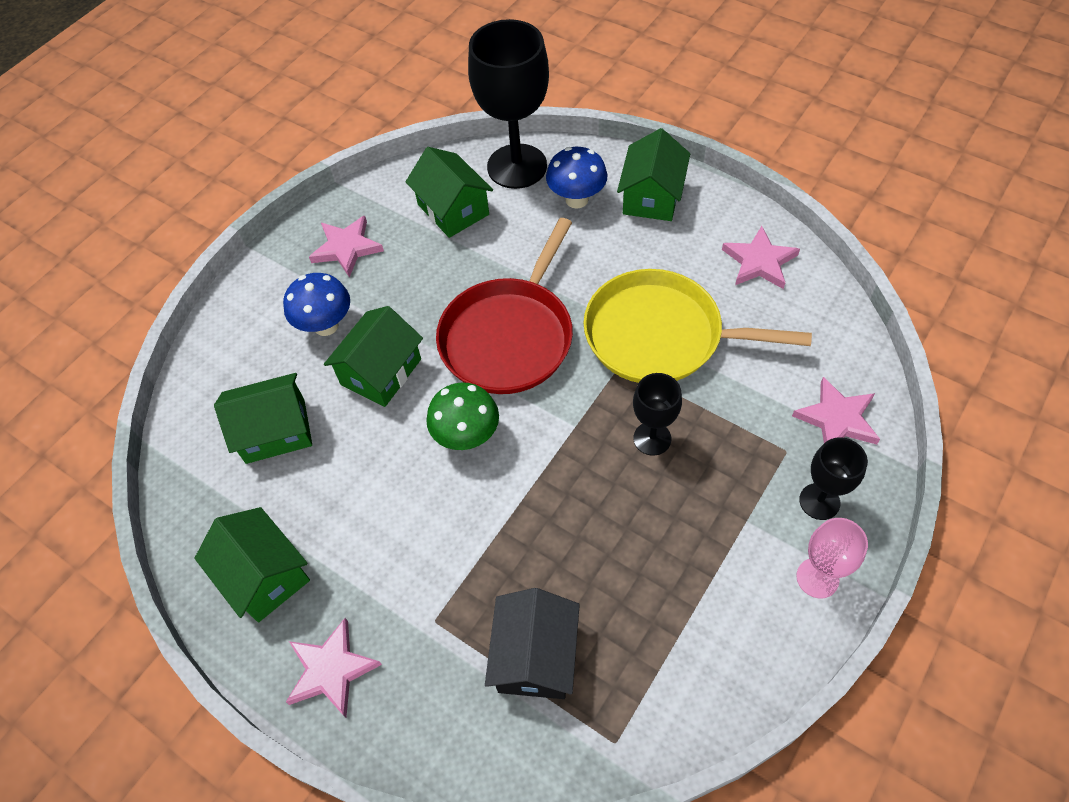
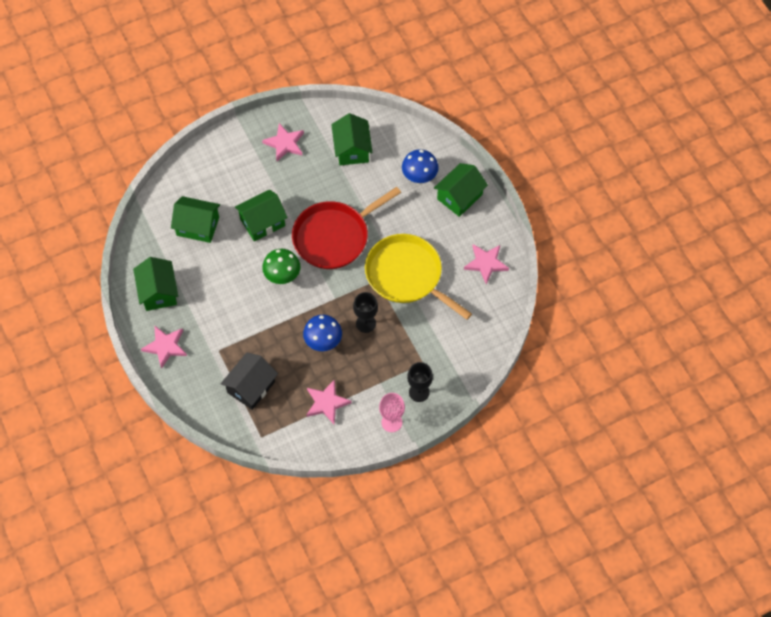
camera: 25 degrees right, 5 degrees up
blue mushroom [283,273,350,336] -> blue mushroom moved to [303,315,342,351]
black goblet [468,19,549,189] -> none
pink star [792,377,880,444] -> pink star moved to [306,379,352,424]

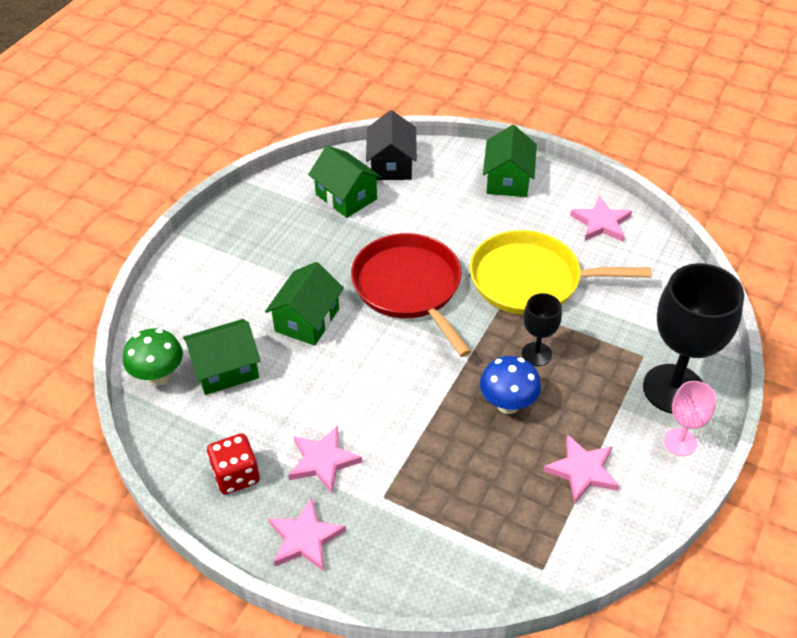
camera: 35 degrees left, 15 degrees down
green house [133,257,178,311] -> red dice [207,433,260,495]
black house [221,352,278,410] -> black house moved to [366,110,417,180]
pink star [262,123,304,161] -> pink star moved to [288,425,362,493]
green mushroom [262,249,301,284] -> green mushroom moved to [123,328,183,385]
red pan [292,187,401,269] -> red pan turned 135 degrees clockwise [351,233,472,357]
blue mushroom [402,149,439,184] -> none
black goblet [407,362,433,402] -> black goblet [643,263,744,414], size x1.96

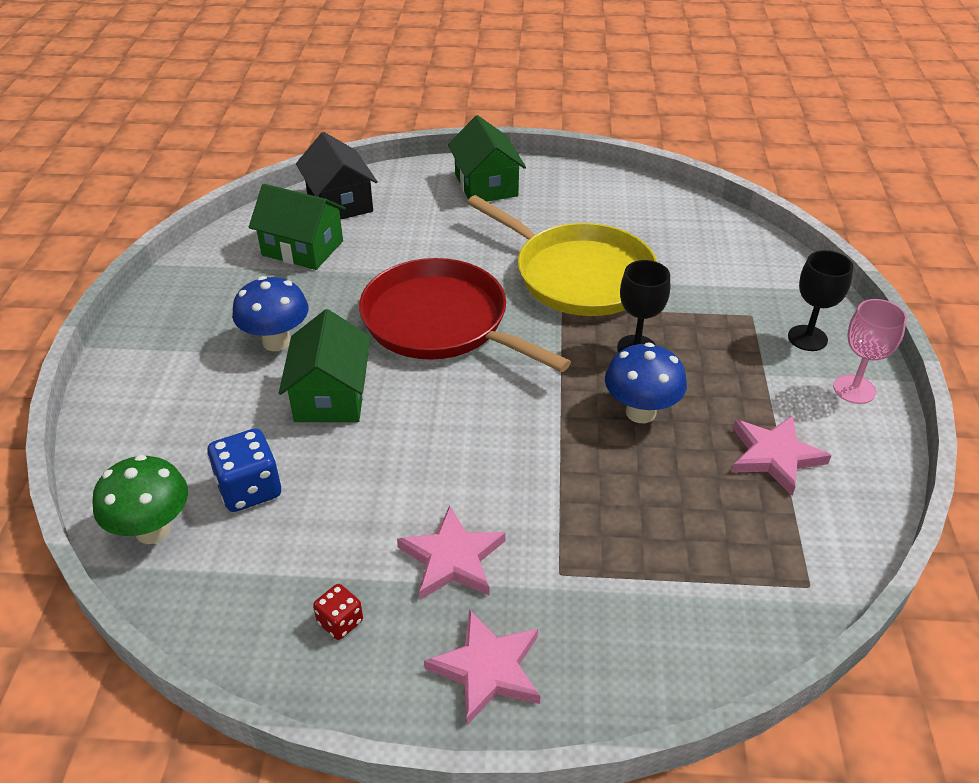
camera: 25 degrees left, 5 degrees down
green house [183,319,260,395] -> blue dice [207,428,281,512]
red dice [207,433,260,495] -> red dice [313,584,363,640], size x0.57
yellow pan [470,230,652,315] -> yellow pan turned 120 degrees counterclockwise [467,195,657,316]
pink star [570,196,632,241] -> none
black goblet [643,263,744,414] -> black goblet [788,250,853,351], size x0.51
none -> blue mushroom [232,276,308,351]

